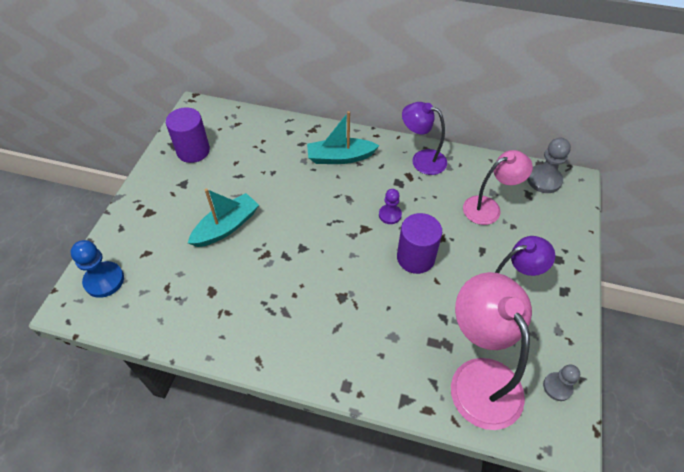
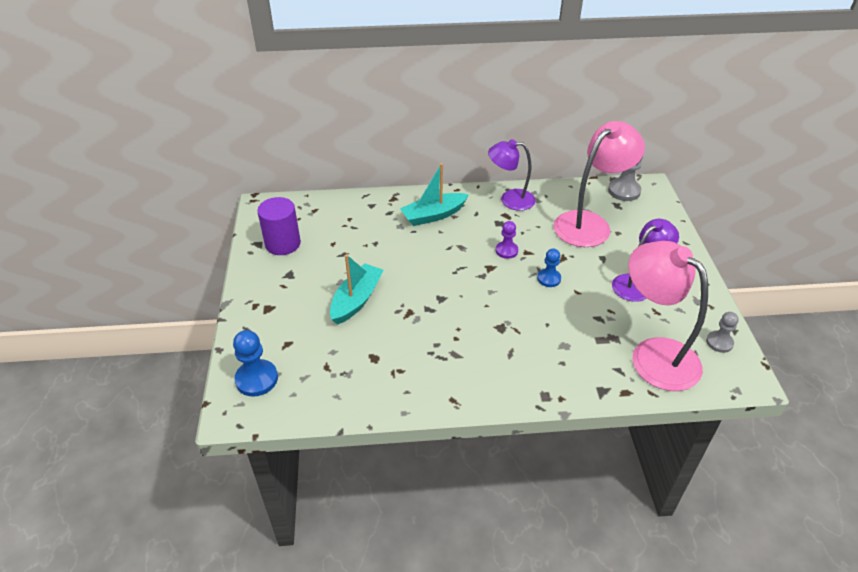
camera: 20 degrees left, 10 degrees down
purple cylinder [397,213,442,274] -> blue pawn [537,248,561,287]
pink lamp [463,150,533,225] -> pink lamp [554,121,645,247], size x1.57

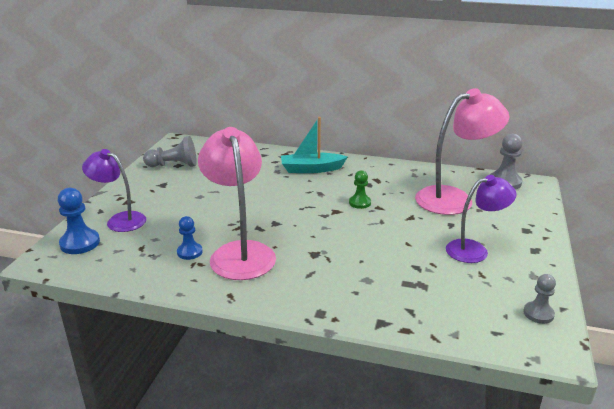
camera: 20 degrees right, 15 degrees down
purple cylinder [257,197,301,255] -> grey pawn [143,136,197,167]
turquoise boat [330,254,383,325] -> none
purple lamp [488,139,536,211] -> purple lamp moved to [82,149,146,232]
purple pawn [496,221,518,259] -> green pawn [349,170,371,209]
blue pawn [537,248,561,287] -> blue pawn moved to [177,216,203,260]
pink lamp [628,241,708,391] -> pink lamp moved to [198,127,276,280]

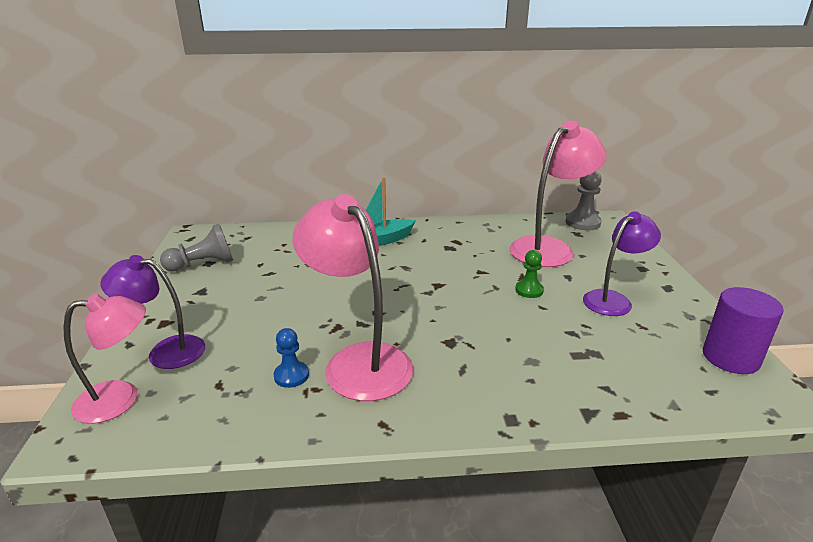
camera: 20 degrees left, 0 degrees up
blue pawn [58,188,100,254] -> pink lamp [63,294,146,424]
green pawn [349,170,371,209] -> green pawn moved to [515,250,544,298]
grey pawn [523,274,556,324] -> purple cylinder [703,287,784,374]

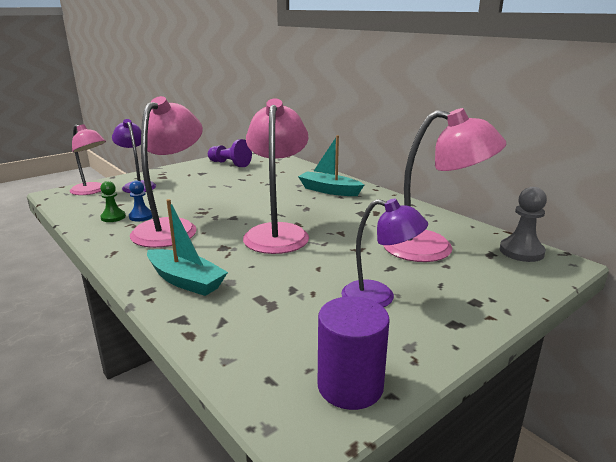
camera: 55 degrees right, 5 degrees down
grey pawn [160,224,233,272] -> purple pawn [208,139,252,167]
green pawn [515,250,544,298] -> green pawn moved to [100,181,126,222]
none -> turquoise boat [147,199,228,296]
none -> pink lamp [243,99,309,254]

